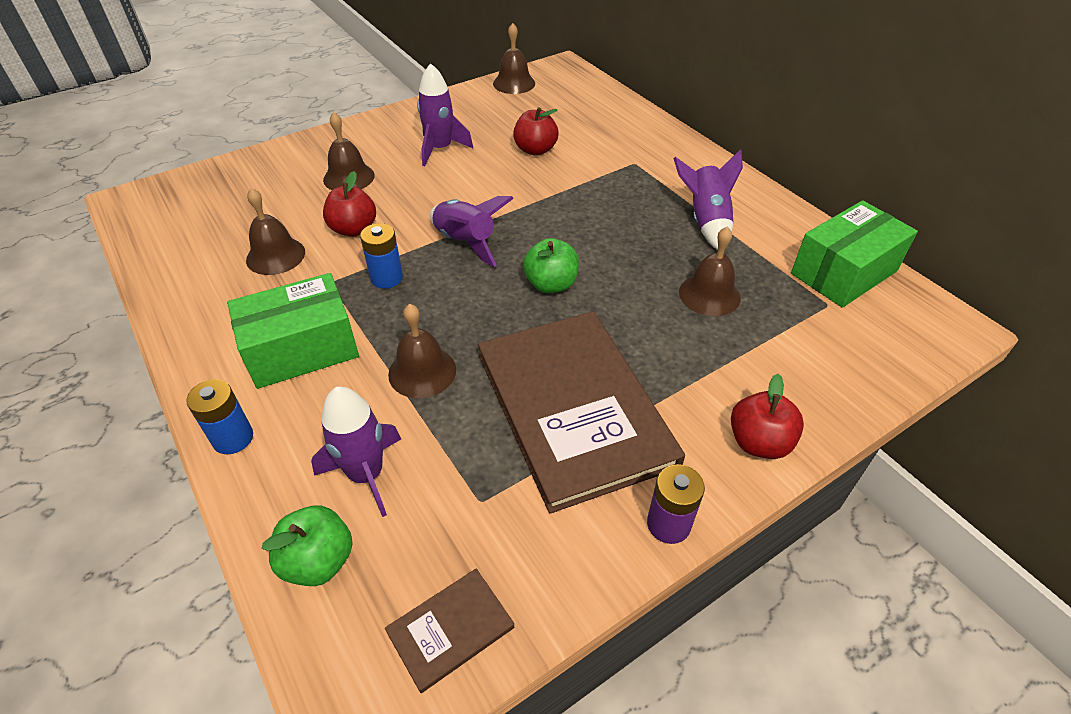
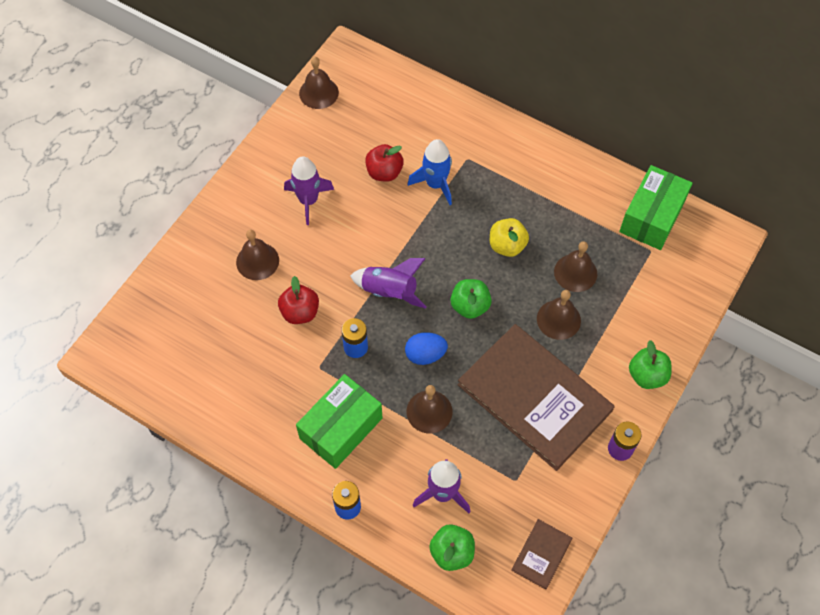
camera: 25 degrees left, 15 degrees up
brown bell [246,188,305,275] -> brown bell moved to [537,290,581,340]
purple rocket [674,149,743,250] -> none
red apple [731,374,804,459] -> green apple [629,340,672,389]
none -> blue egg [405,332,448,365]
none -> blue rocket [408,139,452,205]
none -> yellow apple [490,218,529,257]

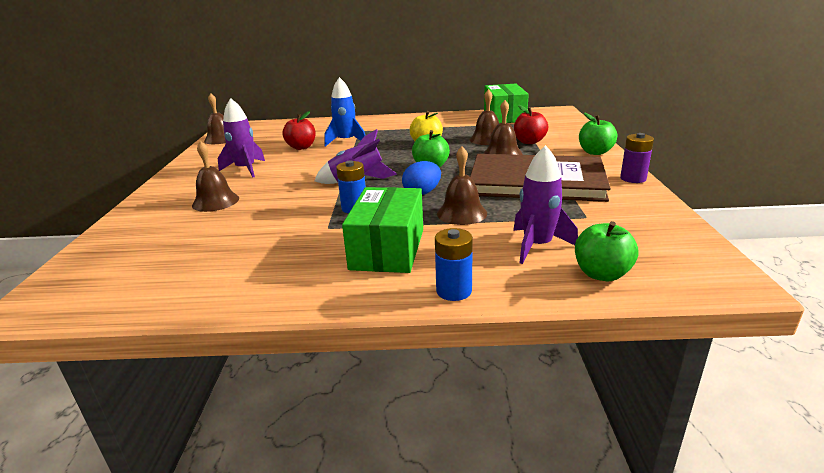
camera: 30 degrees left, 35 degrees down
red apple [278,276,319,324] -> red apple moved to [514,105,548,144]
brown book [511,519,572,590] -> none

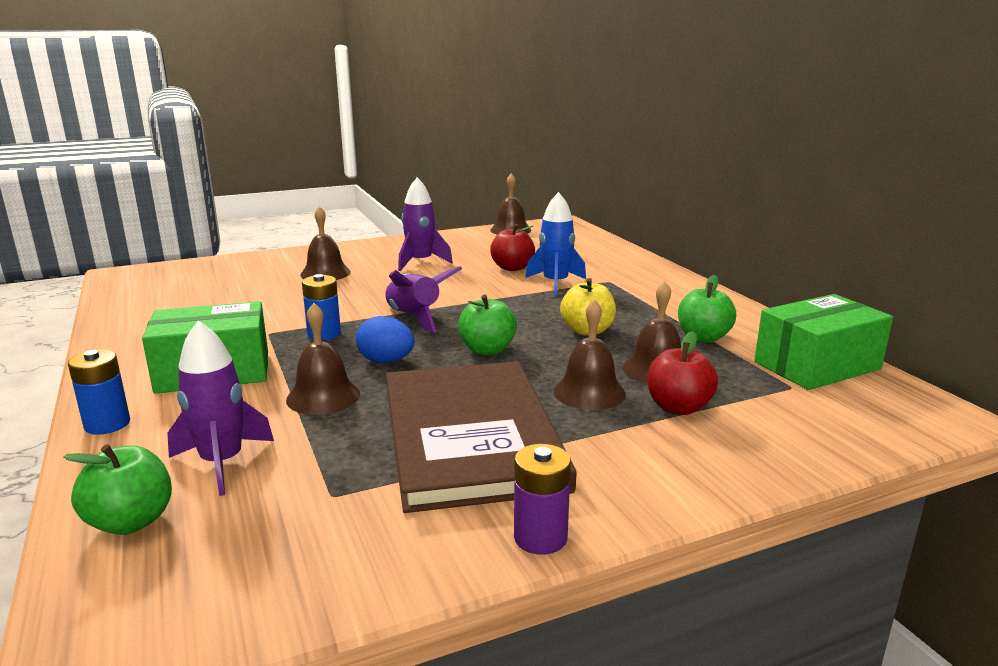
camera: 65 degrees right, 5 degrees down
green apple [579,113,617,155] -> green apple moved to [678,275,736,343]

